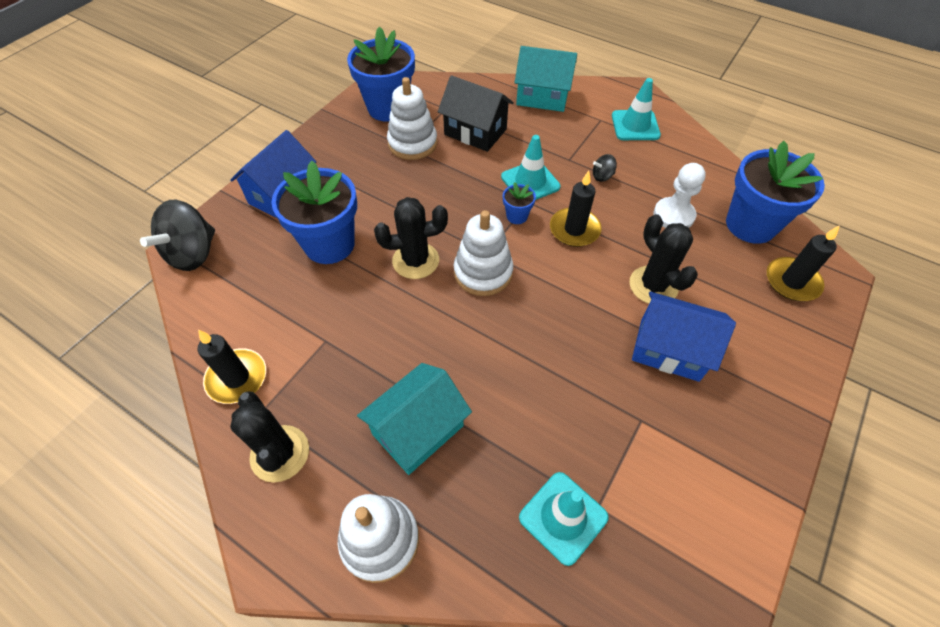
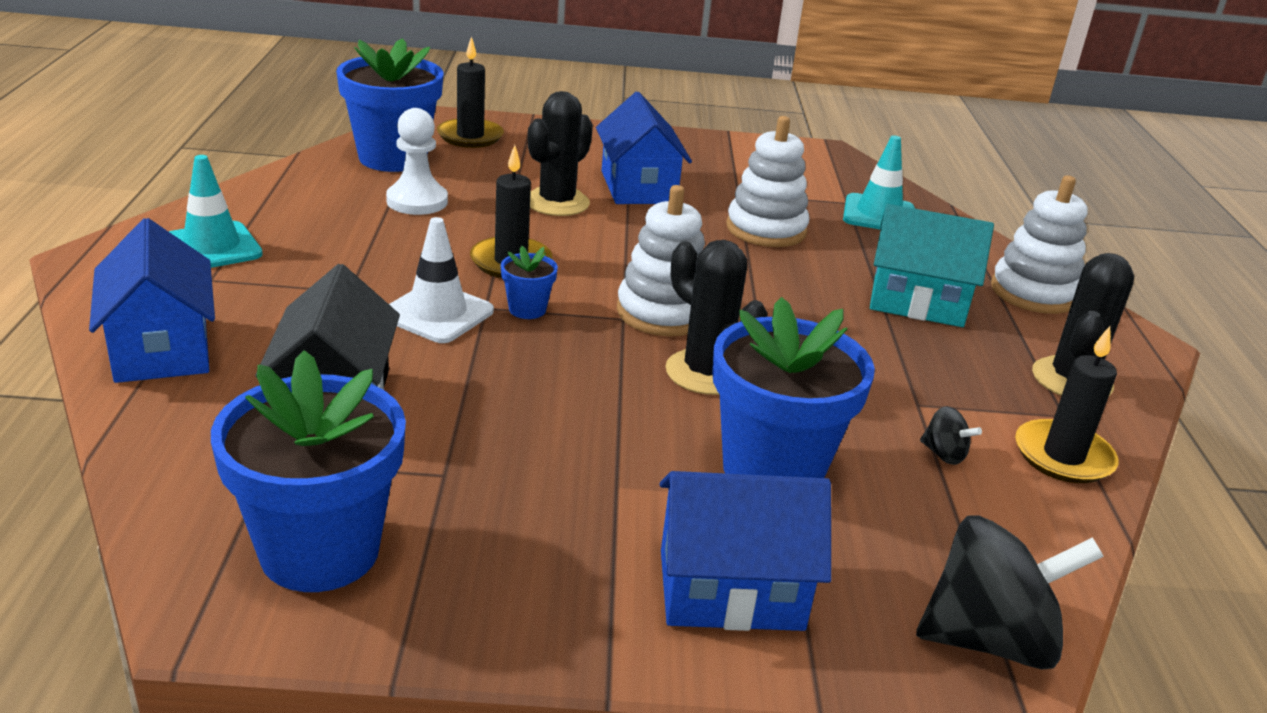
camera: 125 degrees left, 25 degrees down
white stacking toy [387,77,437,160] -> white stacking toy moved to [726,116,809,247]
turquoise traffic cone [501,135,561,200] -> white traffic cone [389,217,494,343]
turquoise house [515,46,577,112] -> blue house [89,218,215,383]
black spinning top [593,154,617,182] -> black spinning top moved to [920,406,982,465]

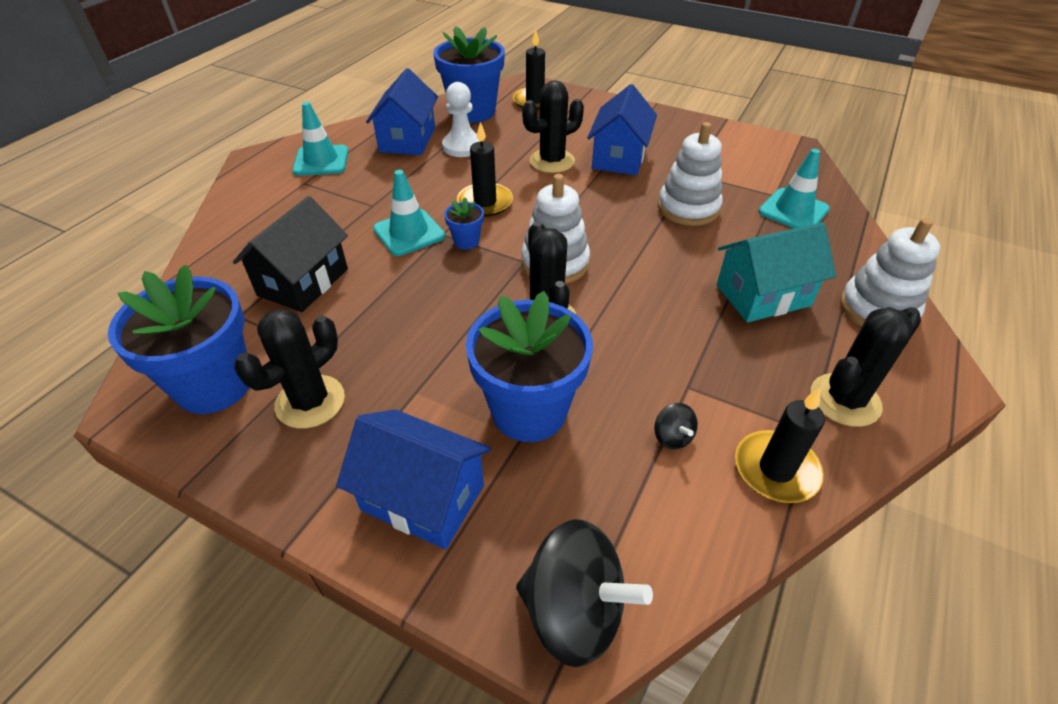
camera: 30 degrees right, 15 degrees up
blue house [89,218,215,383] -> blue house moved to [366,68,438,155]
white traffic cone [389,217,494,343] -> turquoise traffic cone [373,170,445,256]
turquoise house [870,204,994,327] -> turquoise house turned 60 degrees counterclockwise [717,222,836,322]
none -> black cactus [234,309,345,429]

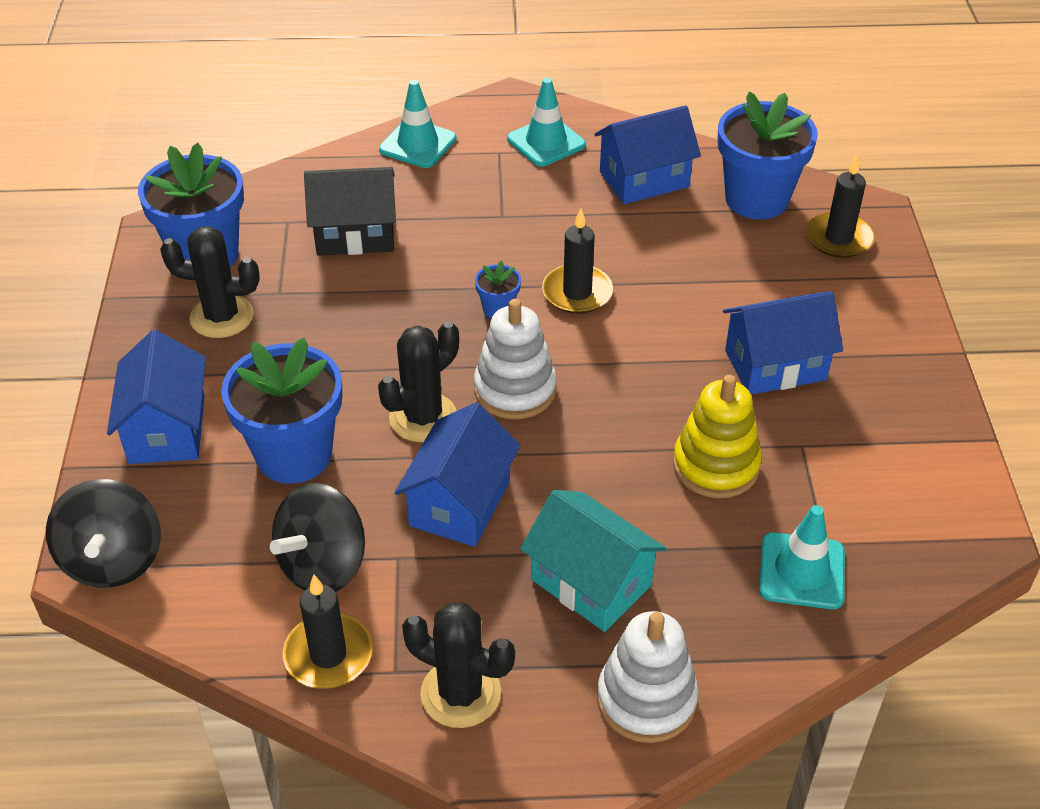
camera: 60 degrees right, 0 degrees up
turquoise traffic cone [373,170,445,256] -> turquoise traffic cone moved to [379,80,457,168]
white pawn [442,82,480,157] -> none
black cactus [522,80,584,173] -> none
black spinning top [654,403,698,450] -> black spinning top [270,483,365,592], size x2.25
white stacking toy [658,122,723,226] -> yellow stacking toy [673,375,762,498]
none -> blue house [394,403,521,547]

